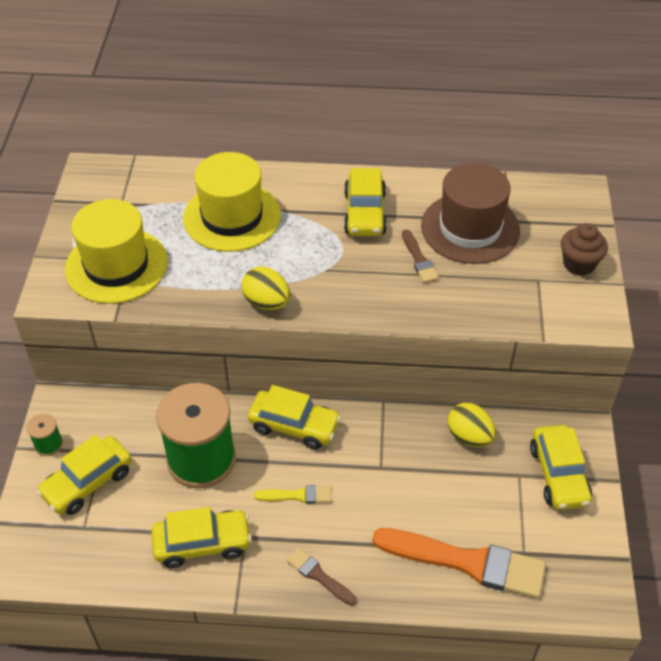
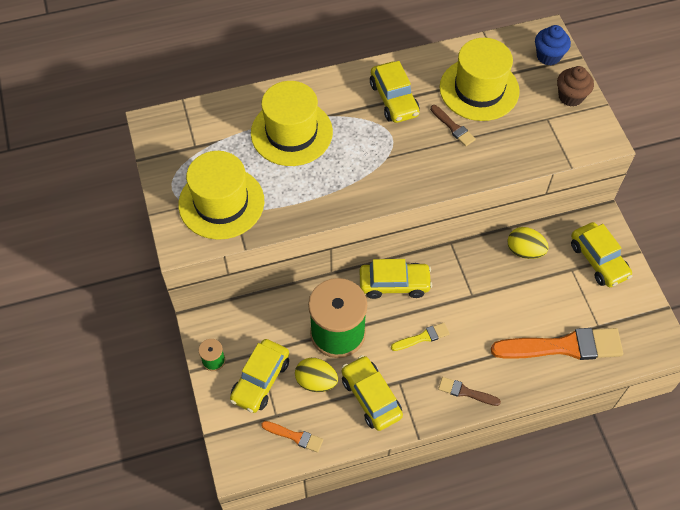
camera: 20 degrees left, 10 degrees up
yellow car [151,507,252,568] -> yellow car turned 90 degrees counterclockwise [342,355,403,431]
yellow egg [242,267,290,310] -> yellow egg moved to [295,358,338,392]
brown hat [421,163,520,264] -> yellow hat [439,38,520,121]
none -> orange brush [261,421,323,453]
none -> blue cupcake [535,25,571,65]

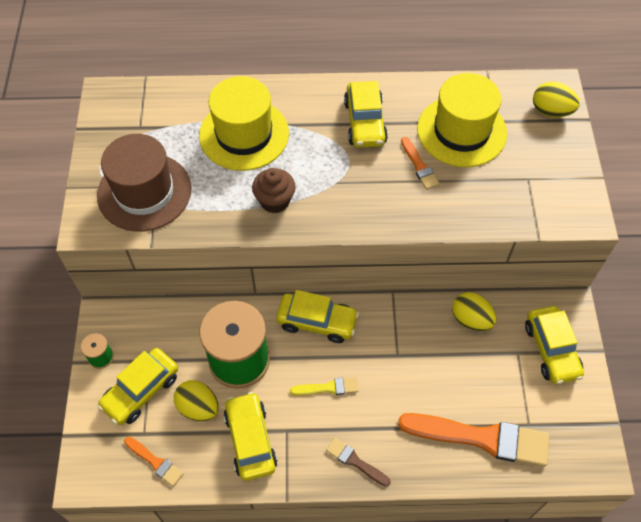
camera: 15 degrees right, 0 degrees up
yellow hat [178,151,264,240] -> brown hat [97,134,191,232]
brown brush [430,105,476,146] -> orange brush [401,137,440,190]
blue cupcake [535,25,571,65] -> yellow egg [533,82,580,118]
brown cupcake [557,66,594,107] -> brown cupcake moved to [252,168,296,213]

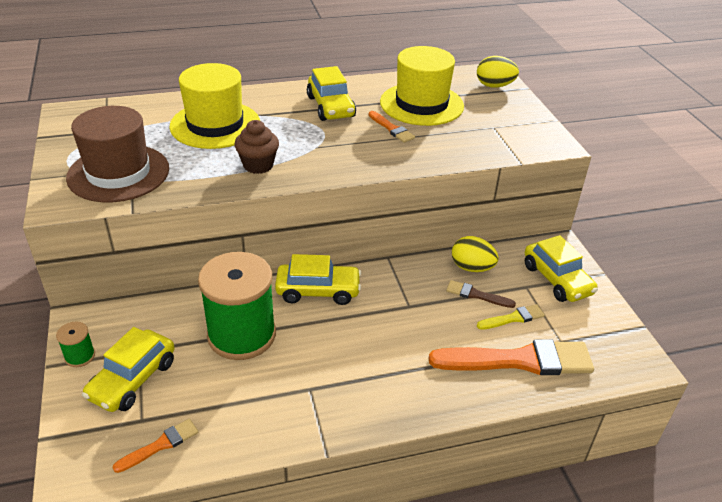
camera: 15 degrees left, 20 degrees down
orange brush [124,437,183,486] -> orange brush turned 60 degrees counterclockwise [112,419,198,473]
yellow egg [174,380,219,421] -> none
yellow car [224,392,277,481] -> none
yellow brush [290,377,358,396] -> yellow brush moved to [477,304,545,330]
brown brush [326,438,391,487] -> brown brush moved to [446,280,516,308]

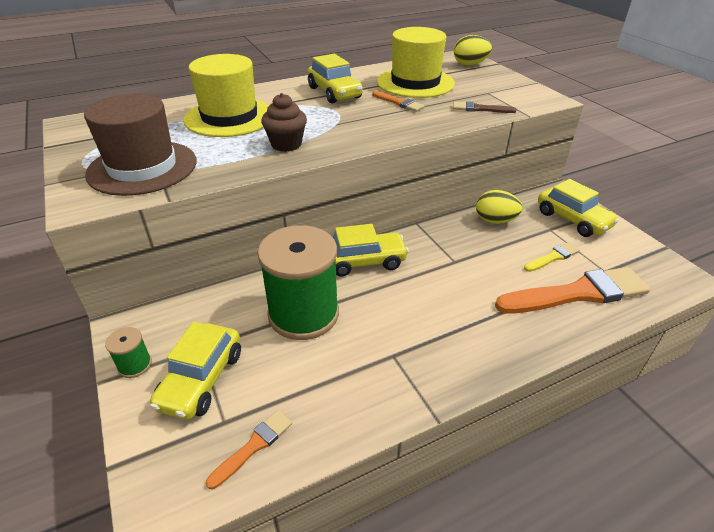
camera: 10 degrees left, 0 degrees up
brown brush [446,280,516,308] -> brown brush moved to [453,101,516,113]

